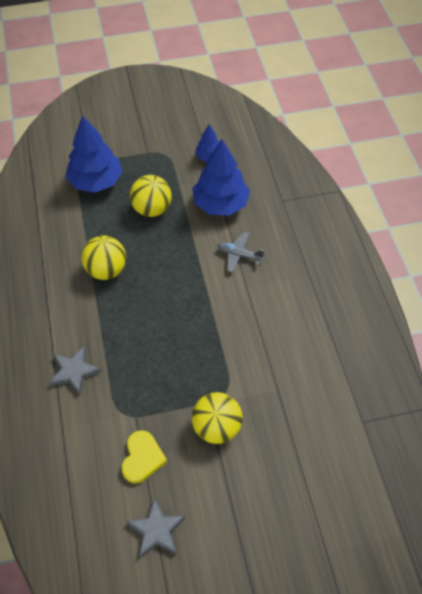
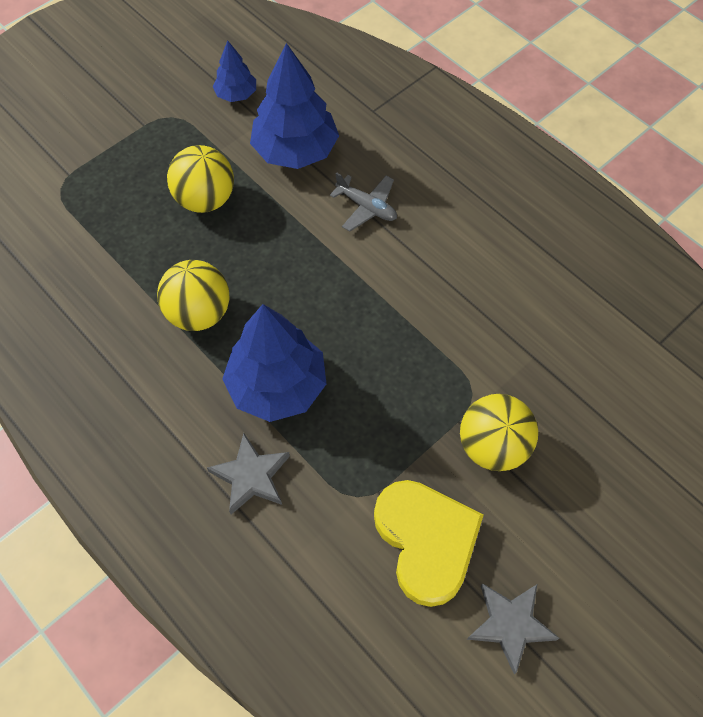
camera: 30 degrees left, 5 degrees up
blue tree [65,115,123,193] -> blue tree moved to [222,304,326,422]
yellow heart [122,430,167,483] -> yellow heart [374,480,483,607], size x1.55
grey plane [217,232,265,273] -> grey plane turned 135 degrees counterclockwise [330,172,397,231]

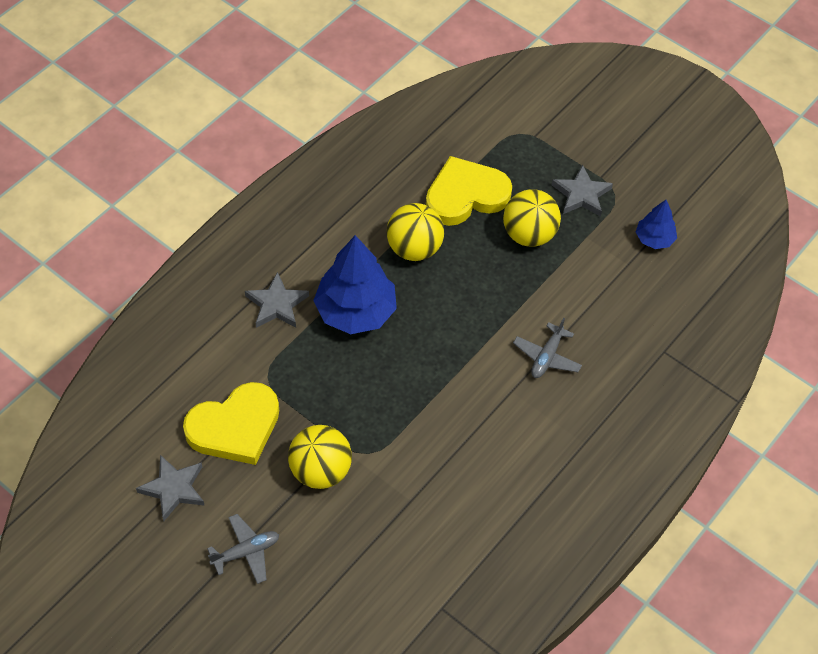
camera: 80 degrees right, 5 degrees down
blue tree [250,43,339,169] -> none
none -> grey plane [207,514,279,584]
none -> yellow heart [426,156,512,226]
none -> grey star [552,165,613,217]

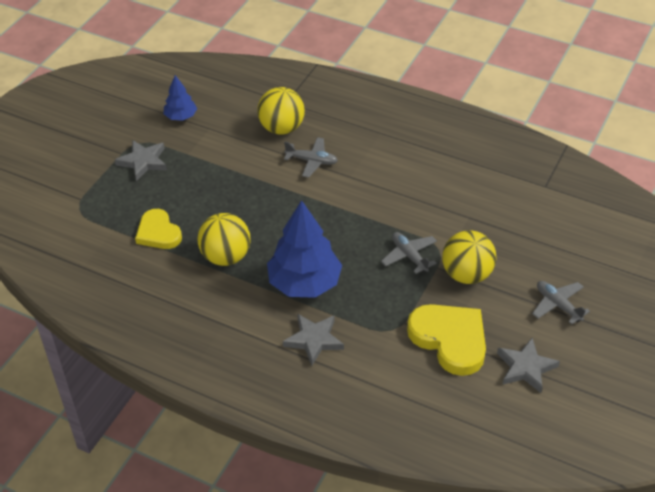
camera: 100 degrees left, 10 degrees down
yellow heart [426,156,512,226] -> yellow heart [135,209,182,249], size x0.65
yellow ball [503,189,561,247] -> yellow ball moved to [257,87,305,135]
none -> grey plane [381,232,437,274]

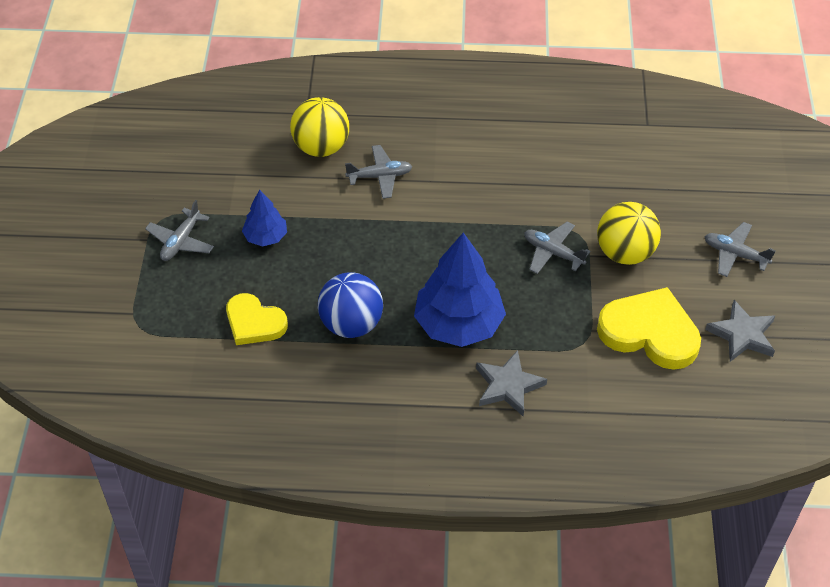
camera: 25 degrees left, 5 degrees up
grey star [115,140,167,181] -> grey plane [145,200,214,261]
blue tree [164,75,197,121] -> blue tree moved to [242,190,287,246]
yellow ball [197,213,251,266] -> blue ball [318,272,383,338]

